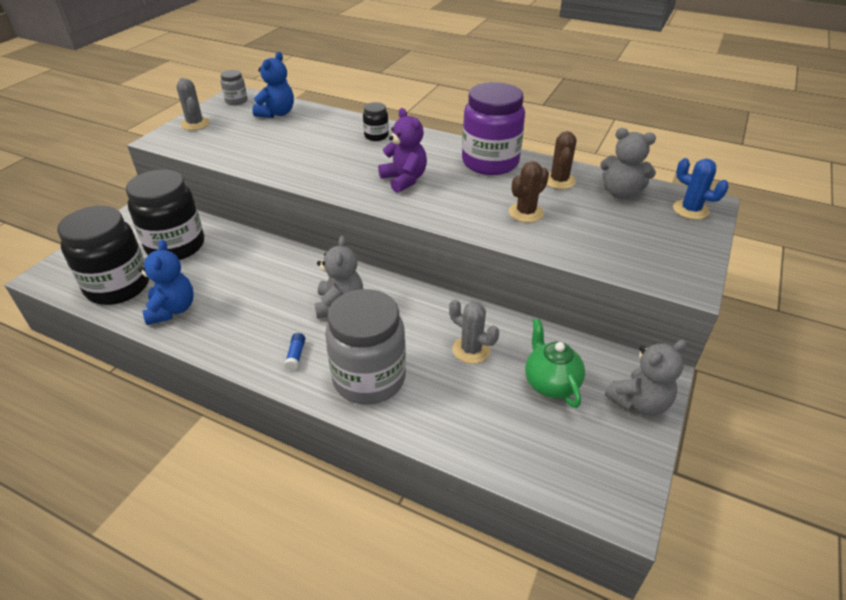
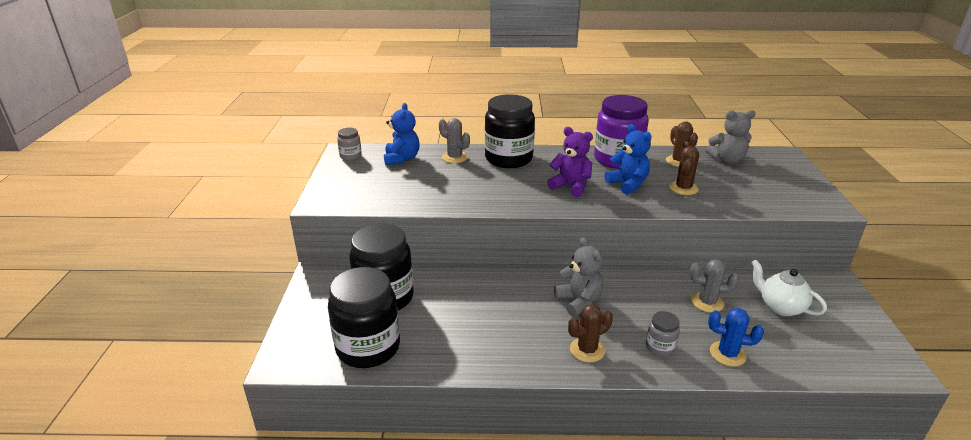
camera: 25 degrees left, 10 degrees down
blue teddy bear [138,240,194,325] -> blue teddy bear moved to [604,124,652,194]
grey cactus [176,78,210,130] -> grey cactus moved to [439,118,470,163]
blue glue stick [284,333,305,370] -> brown cactus [568,304,613,362]
grey jar [325,289,406,404] -> grey jar [646,311,680,356], size x0.46
black jar [363,102,389,141] -> black jar [485,94,535,168], size x2.19
green teapot [525,319,585,408] -> white teapot [751,260,827,316]
grey teddy bear [605,340,687,416] -> none
blue cactus [673,158,729,220] -> blue cactus moved to [708,308,764,367]

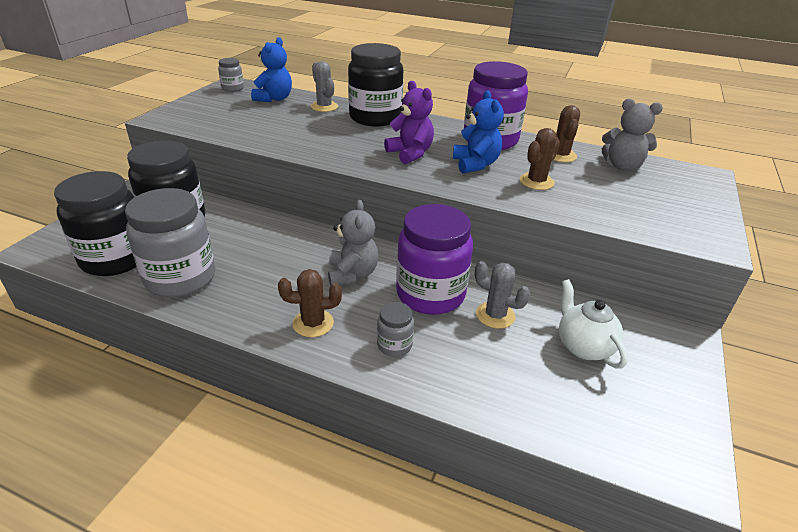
camera: 20 degrees right, 5 degrees up
blue cactus [708,308,764,367] -> none
none -> grey jar [125,188,215,298]
none -> purple jar [396,204,473,315]

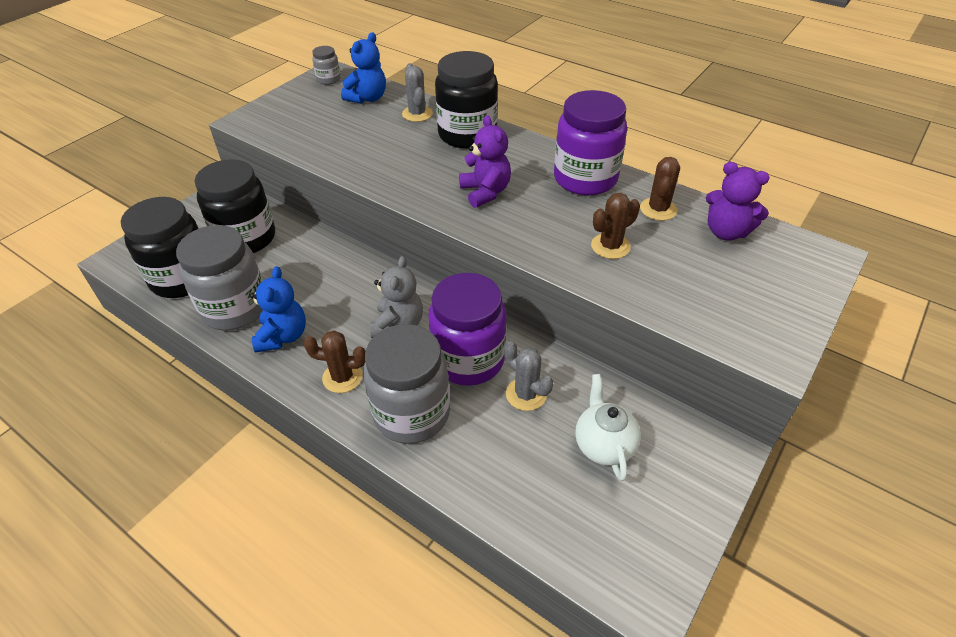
camera: 15 degrees right, 10 degrees up
grey jar [377,302,414,357] -> grey jar [363,324,450,444], size x2.19
blue teddy bear [453,90,504,173] -> blue teddy bear moved to [250,266,306,353]
grey teddy bear [602,98,663,171] -> purple teddy bear [706,162,770,241]

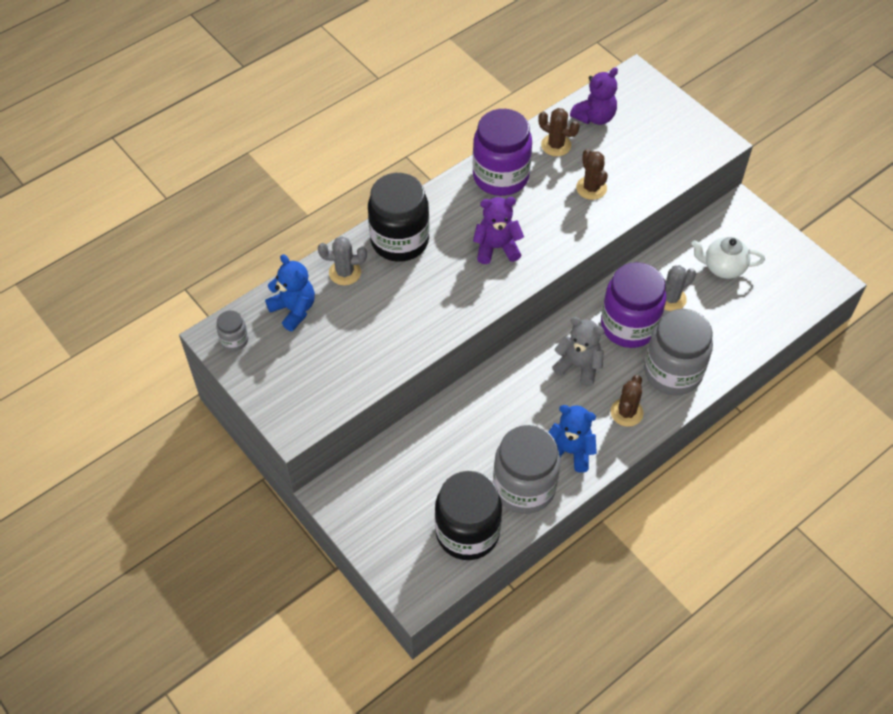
camera: 75 degrees left, 10 degrees up
black jar [195,159,275,253] -> none

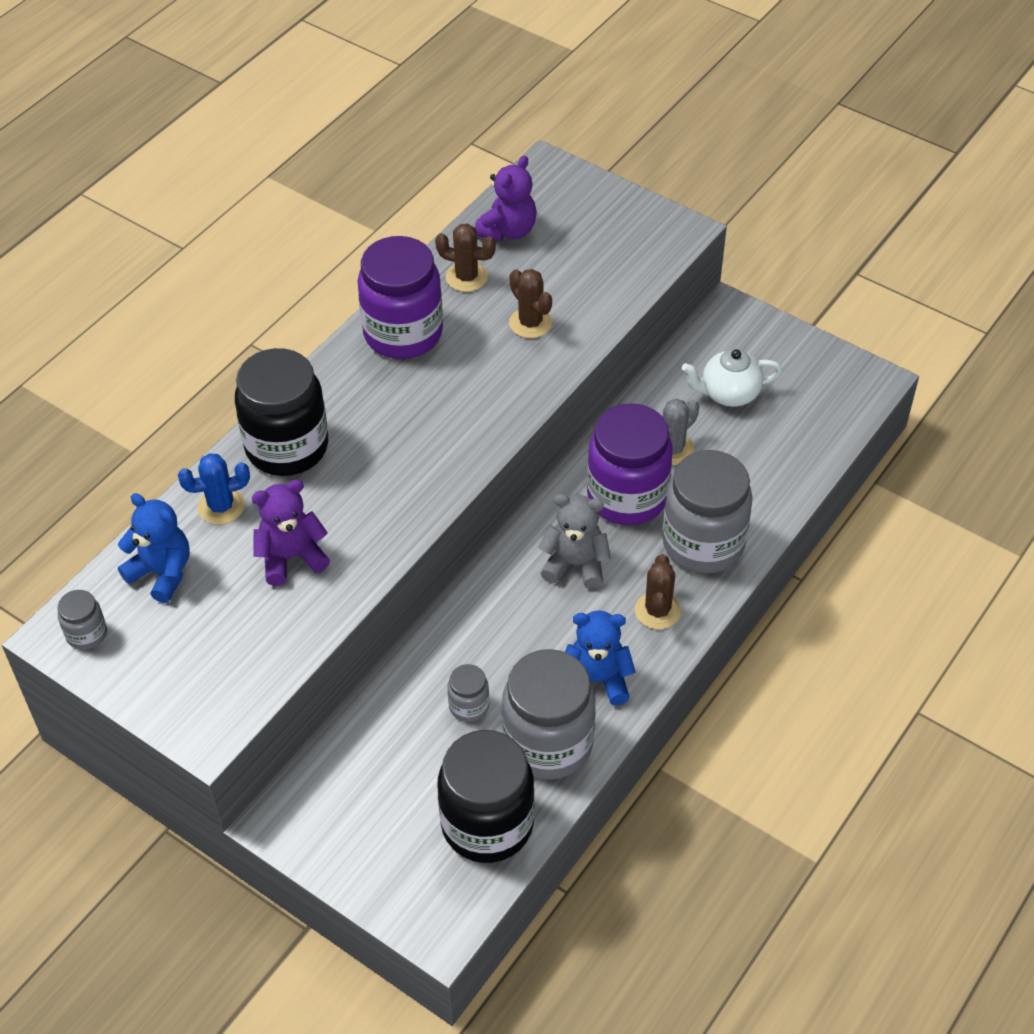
camera: 15 degrees left, 5 degrees down
grey cactus [318,236,367,285] -> blue cactus [178,453,250,525]
purple teddy bear [473,197,524,264] -> purple teddy bear moved to [252,480,330,586]
none -> grey jar [447,664,489,722]

